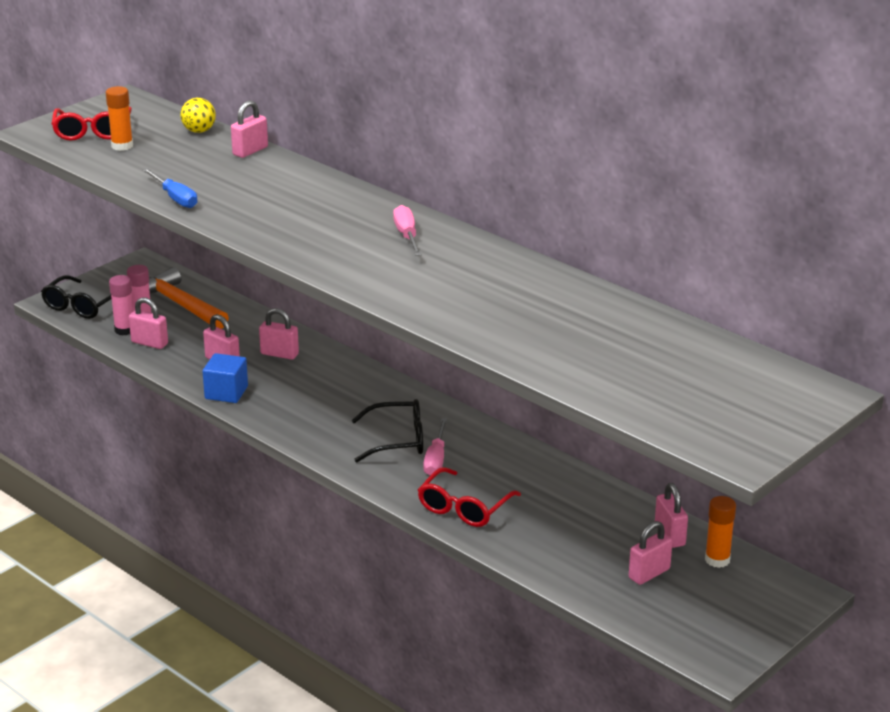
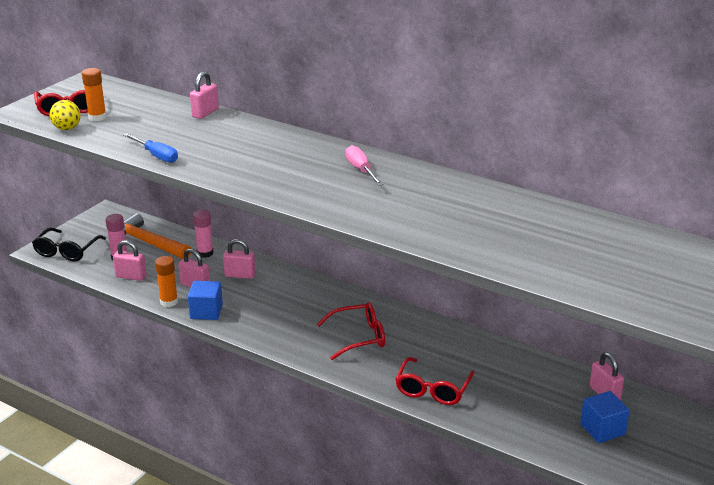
camera: 10 degrees left, 0 degrees up
pink glue stick [109,275,133,335] -> pink glue stick moved to [193,210,214,258]
yellow ball [180,98,216,133] -> yellow ball moved to [50,100,81,130]
black glasses [352,399,423,462] -> red glasses [317,302,385,360]
pink screwdriver [423,418,447,475] -> none
pink padlock [629,521,672,585] -> blue cube [580,391,630,443]
orange glue stick [705,496,736,568] -> orange glue stick moved to [155,256,178,307]

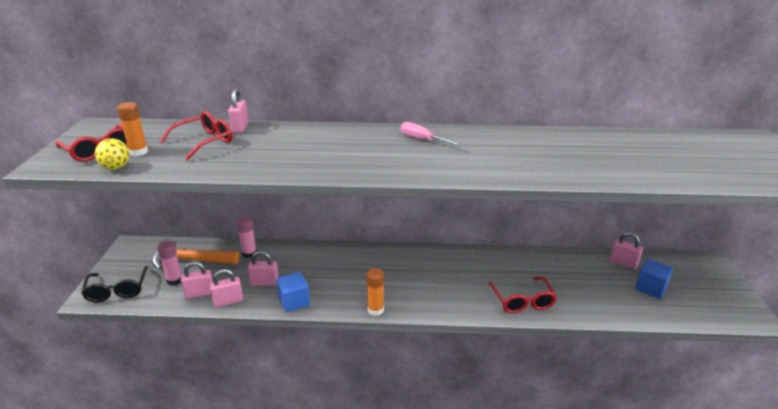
camera: 30 degrees left, 0 degrees up
blue screwdriver [123,133,178,163] -> none
orange glue stick [155,256,178,307] -> orange glue stick moved to [366,268,384,316]
pink padlock [223,239,256,279] -> pink padlock moved to [210,269,243,307]
red glasses [317,302,385,360] -> red glasses moved to [159,111,232,160]

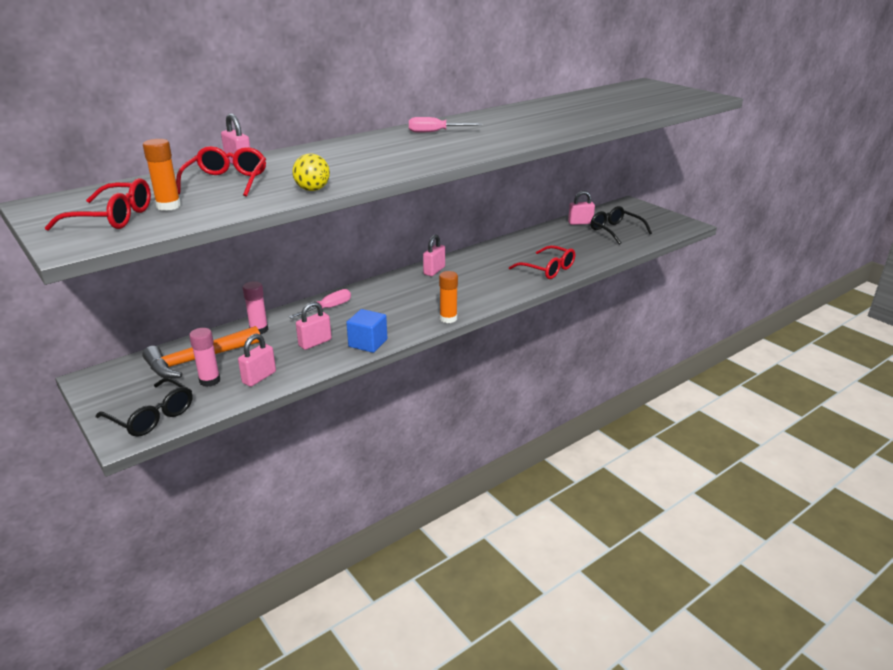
camera: 40 degrees left, 0 degrees up
yellow ball [95,138,130,170] -> yellow ball moved to [292,154,330,191]
pink padlock [210,269,243,307] -> pink padlock moved to [423,234,445,276]
blue cube [635,259,673,299] -> black glasses [590,206,652,245]
none -> pink screwdriver [288,289,351,318]

